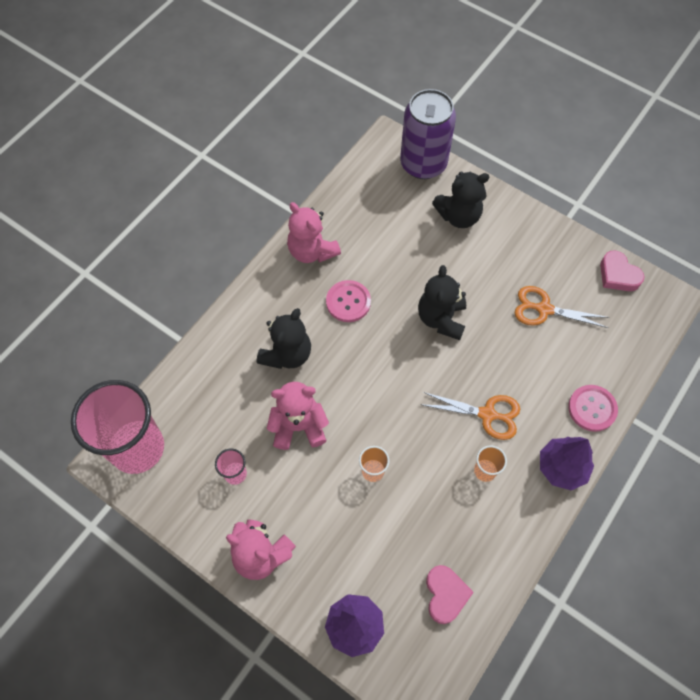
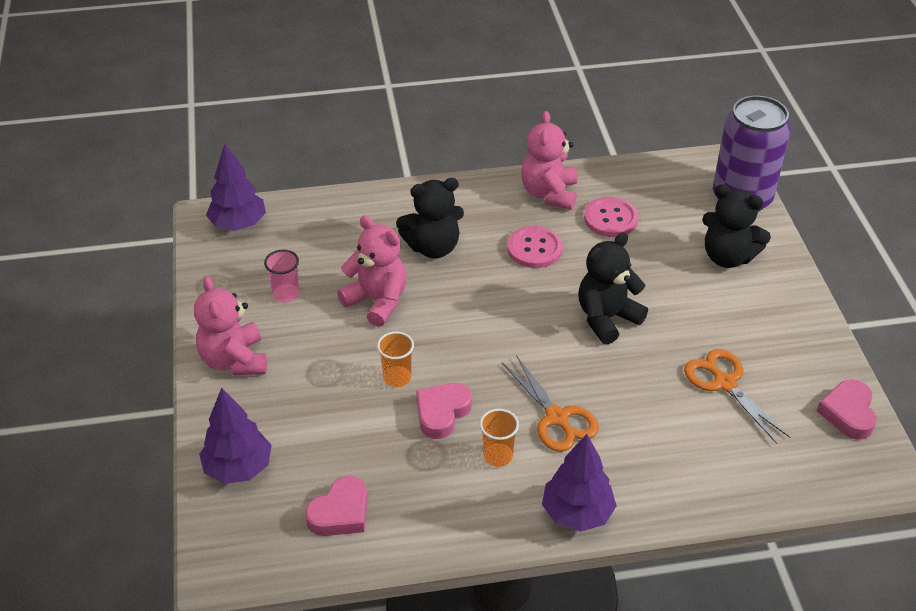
camera: 45 degrees right, 20 degrees down
pink cup [71,380,164,474] -> purple tree [206,144,266,231]
pink button [568,385,618,432] -> pink button moved to [584,197,639,237]
none -> pink heart [416,383,472,439]

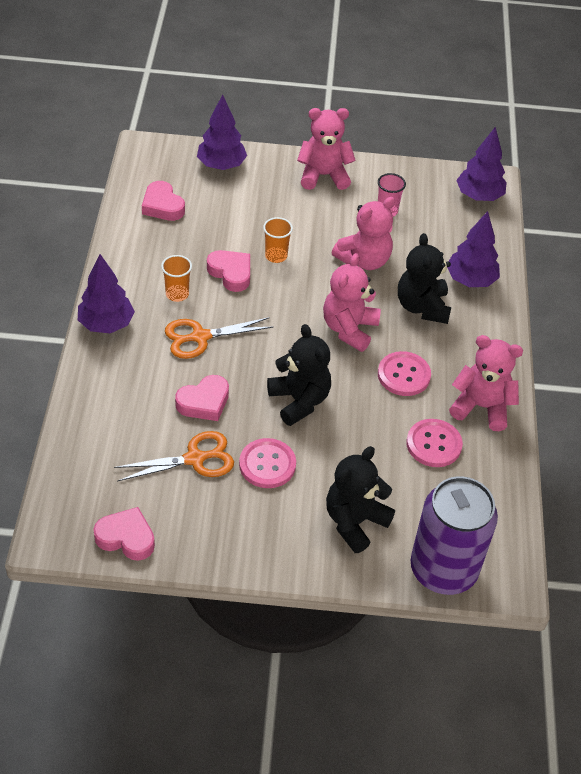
camera: 100 degrees right, 5 degrees up
none -> pink heart [175,375,229,421]
none -> pink button [239,438,296,488]
none -> pink teddy bear [323,253,381,352]
none -> purple tree [447,211,500,287]

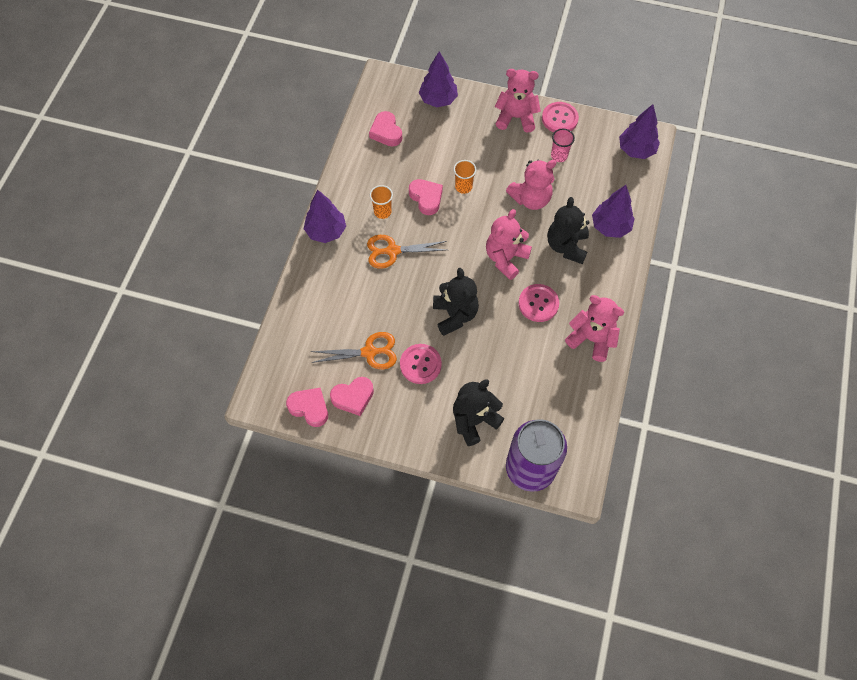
camera: 15 degrees right, 15 degrees up
pink heart [175,375,229,421] -> pink heart moved to [330,377,374,416]
pink button [406,419,463,467] -> pink button moved to [542,102,579,132]

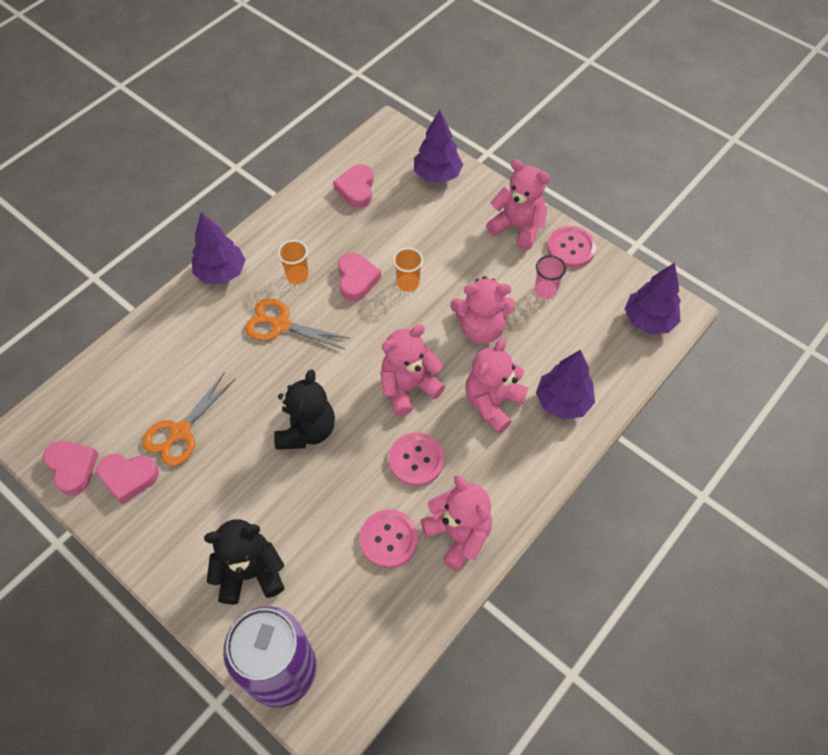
camera: 25 degrees right, 5 degrees down
orange scissors [310,332,397,369] -> orange scissors turned 105 degrees clockwise [142,372,236,466]
pink button [400,344,442,384] -> pink button moved to [359,509,418,568]
black teddy bear [547,197,589,264] -> pink teddy bear [465,338,528,434]

